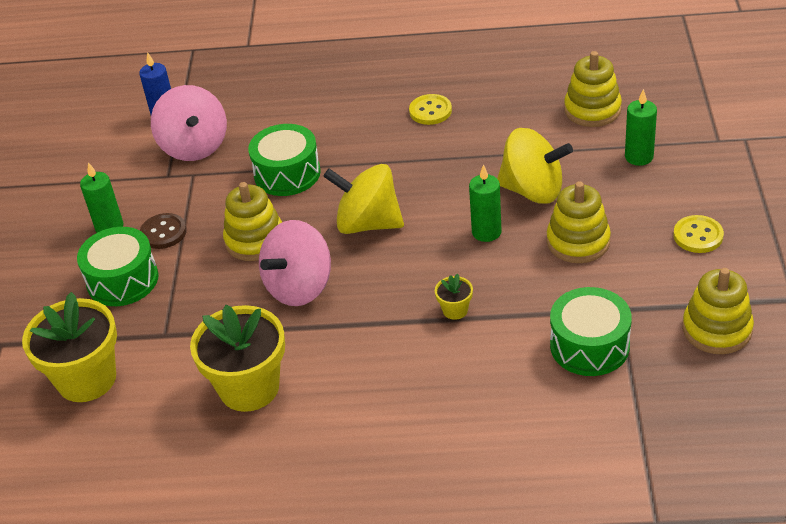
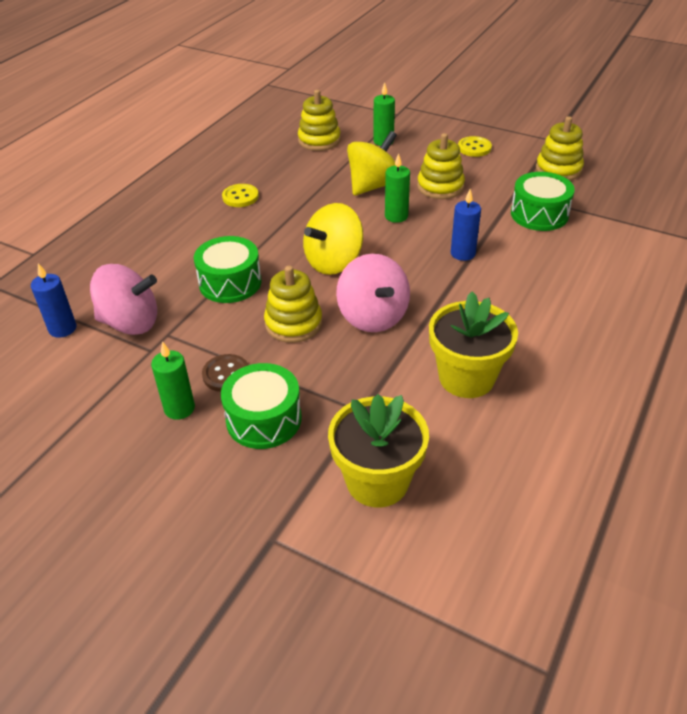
camera: 65 degrees left, 0 degrees up
yellow flower pot [435,273,473,320] -> blue candle [451,189,481,261]

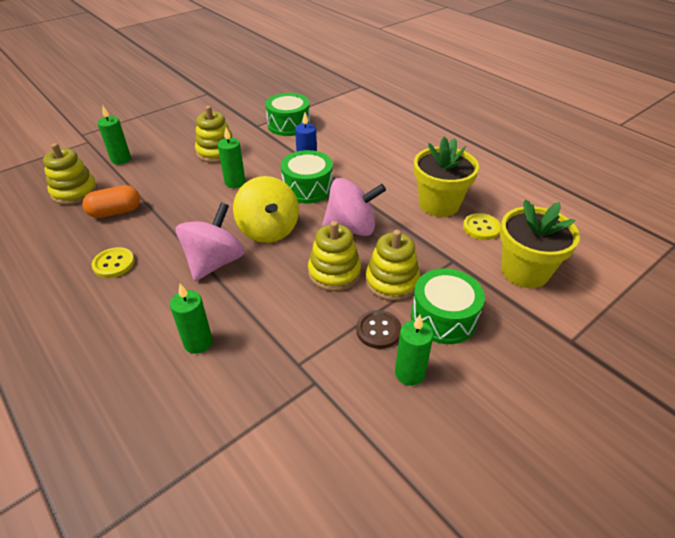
camera: 70 degrees left, 0 degrees up
blue candle [31,263,76,338] -> none
pink spinning top [90,264,157,335] -> pink spinning top moved to [176,202,244,281]
green drum [194,236,262,303] -> green drum moved to [281,150,333,203]
yellow spinning top [347,131,397,196] -> none
yellow button [458,136,492,157] -> yellow button moved to [463,213,501,240]
yellow stacking toy [536,116,584,181] -> yellow stacking toy moved to [365,230,420,301]
none -> orange capsule [82,185,140,218]
none -> green candle [170,283,213,354]

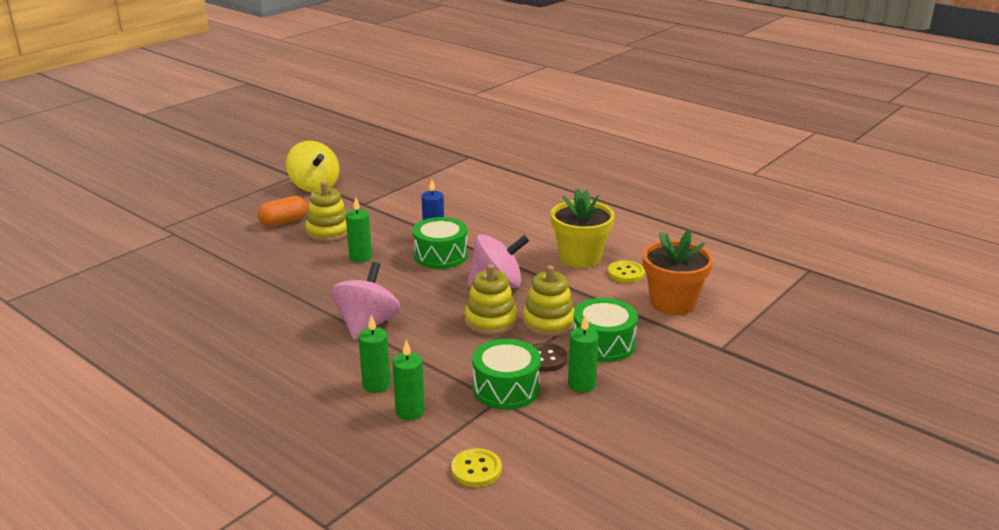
camera: 10 degrees left, 15 degrees down
yellow stacking toy [43,143,98,205] -> none
orange capsule [82,185,140,218] -> orange capsule moved to [258,196,308,227]
yellow button [92,247,135,278] -> yellow button moved to [451,448,502,487]
green candle [98,106,131,164] -> green candle moved to [392,340,425,420]
yellow spinning top [233,176,299,243] -> yellow spinning top moved to [286,141,339,192]
green drum [265,93,310,136] -> green drum moved to [472,339,541,410]
yellow flower pot [500,199,580,288] -> orange flower pot [643,230,713,315]

